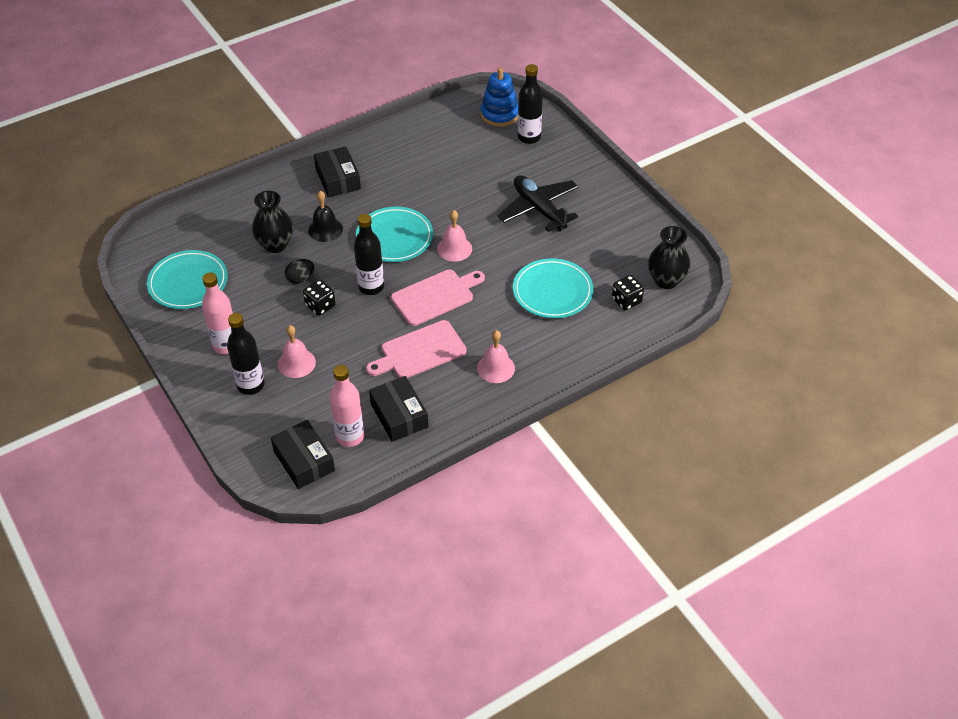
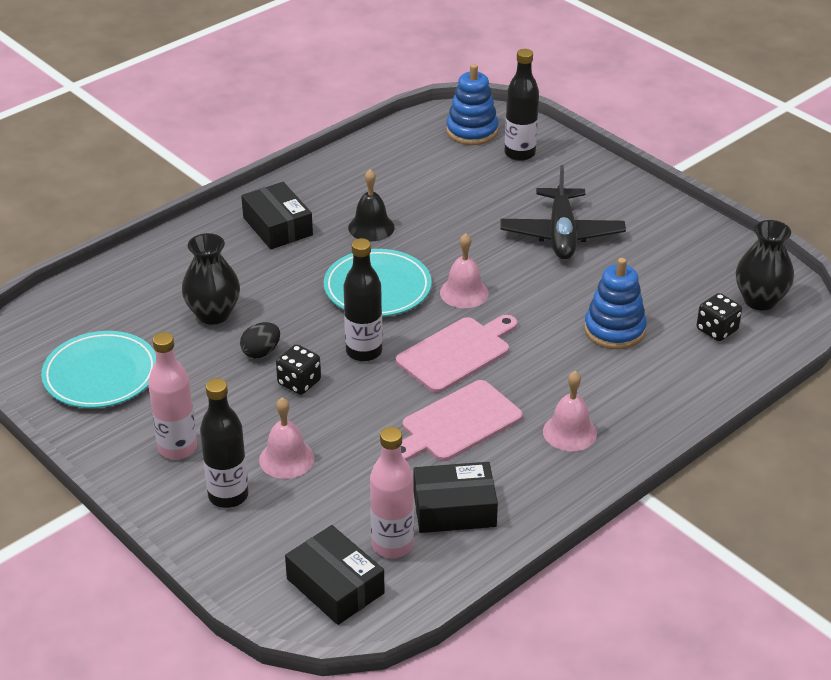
camera: 10 degrees left, 10 degrees down
black bell [308,191,343,242] -> black bell moved to [348,169,395,241]
black box [369,376,429,442] -> black box turned 60 degrees counterclockwise [413,462,498,533]
black plane [498,175,579,232] -> black plane turned 135 degrees counterclockwise [500,165,626,259]
turquoise plate [513,258,593,318] -> blue stacking toy [584,258,647,349]

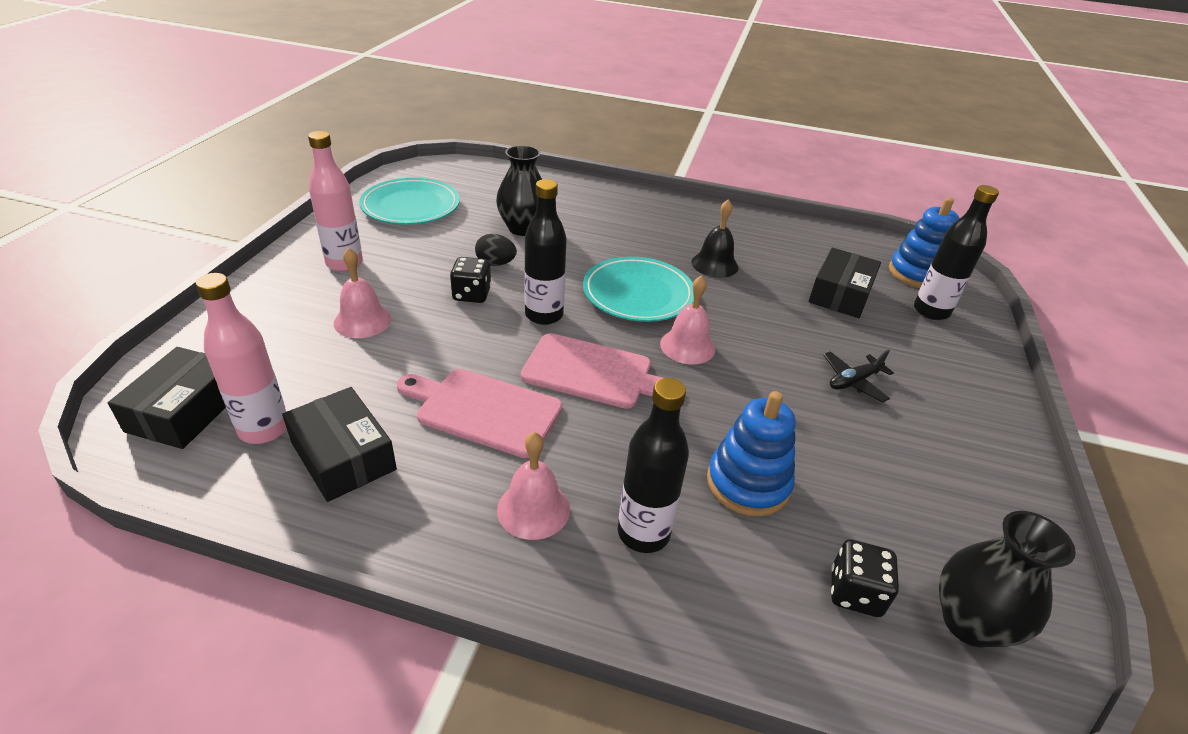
camera: 55 degrees right, 0 degrees up
black bottle [200,378,248,508] -> black bottle moved to [618,378,689,553]
black box [241,182,313,249] -> black box moved to [808,248,881,318]
black plane [500,165,626,259] -> black plane [823,349,894,402], size x0.52

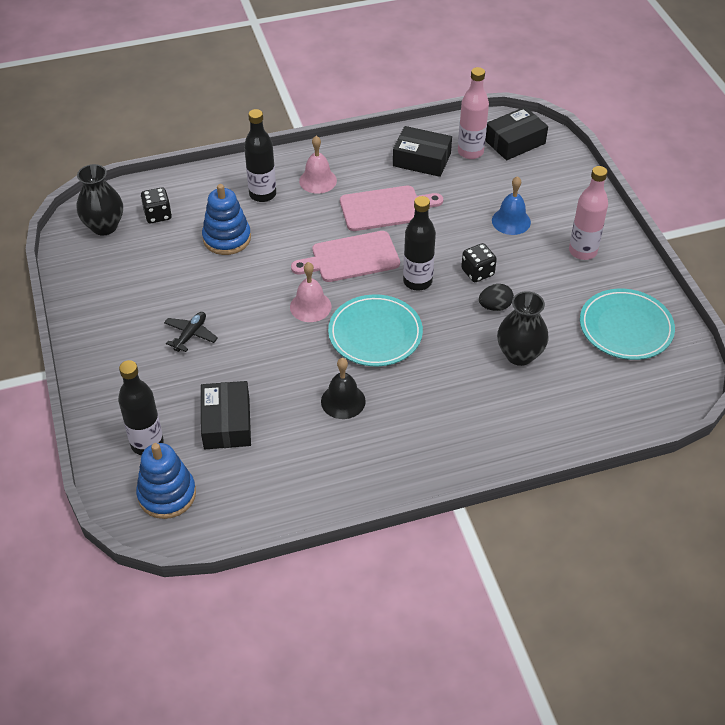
camera: 150 degrees right, 10 degrees up
black box [108,347,226,449] -> black box turned 75 degrees clockwise [485,107,548,160]
pink bell [334,247,392,338] -> blue bell [492,176,531,235]

